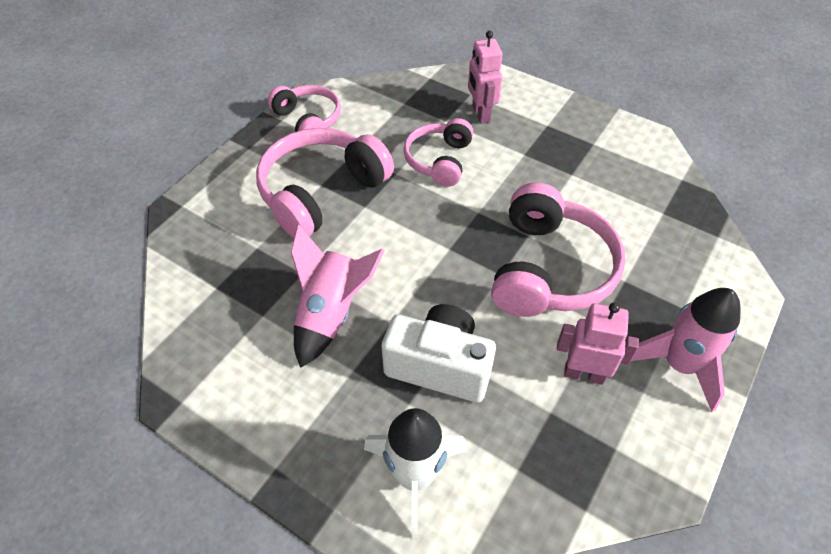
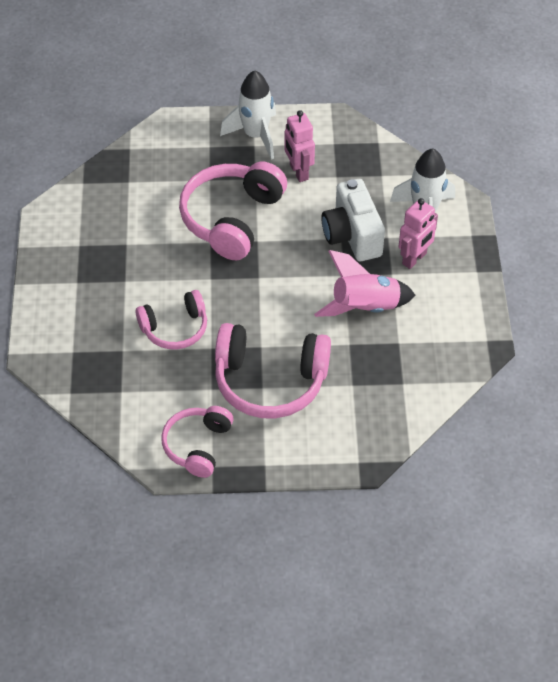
camera: 125 degrees left, 0 degrees up
pink robot [468,31,502,124] -> pink robot moved to [399,198,438,269]
pink headphones [491,182,626,317] -> pink headphones turned 45 degrees counterclockwise [179,162,287,260]
pink rocket [631,288,741,412] -> white rocket [220,70,276,160]

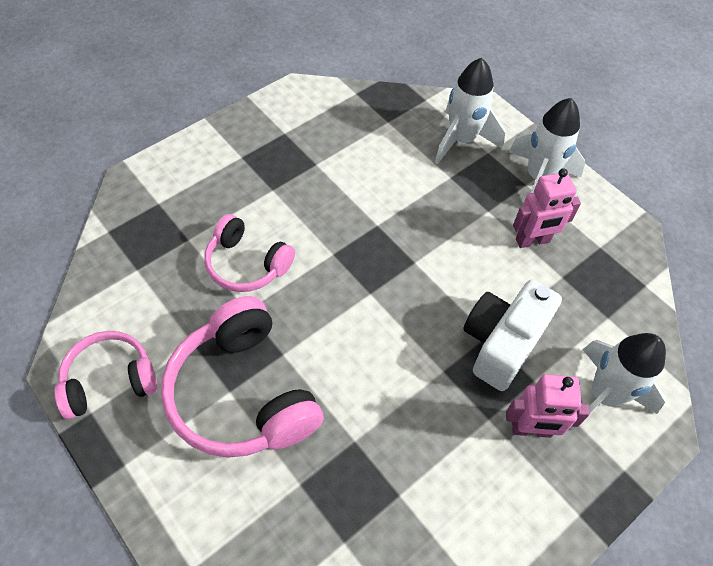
camera: 50 degrees right, 5 degrees up
pink headphones [179,162,287,260] -> none
pink robot [285,110,315,182] -> pink robot turned 135 degrees counterclockwise [513,168,581,248]
pink rocket [314,250,415,317] -> none
none -> white rocket [434,58,506,165]

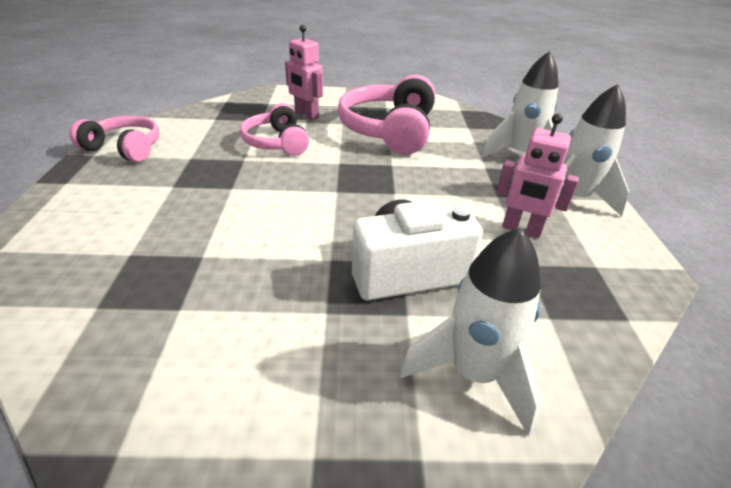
camera: 40 degrees right, 20 degrees down
pink headphones [161,296,324,458] -> pink headphones moved to [338,75,435,154]
pink robot [506,374,590,438] -> pink robot moved to [285,25,323,120]

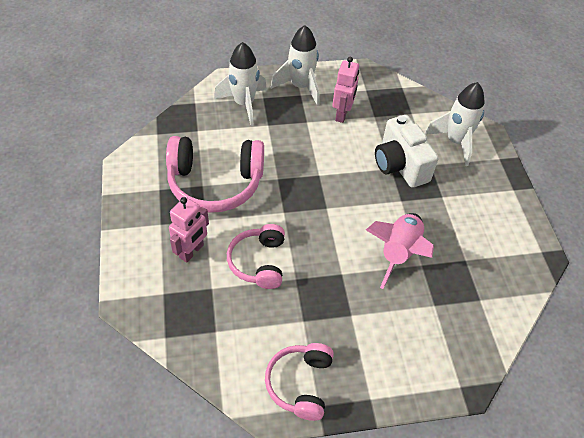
camera: 100 degrees left, 15 degrees up
pink headphones [240,103,309,156] -> pink headphones turned 120 degrees clockwise [227,224,285,289]
none -> pink rocket [366,213,434,289]

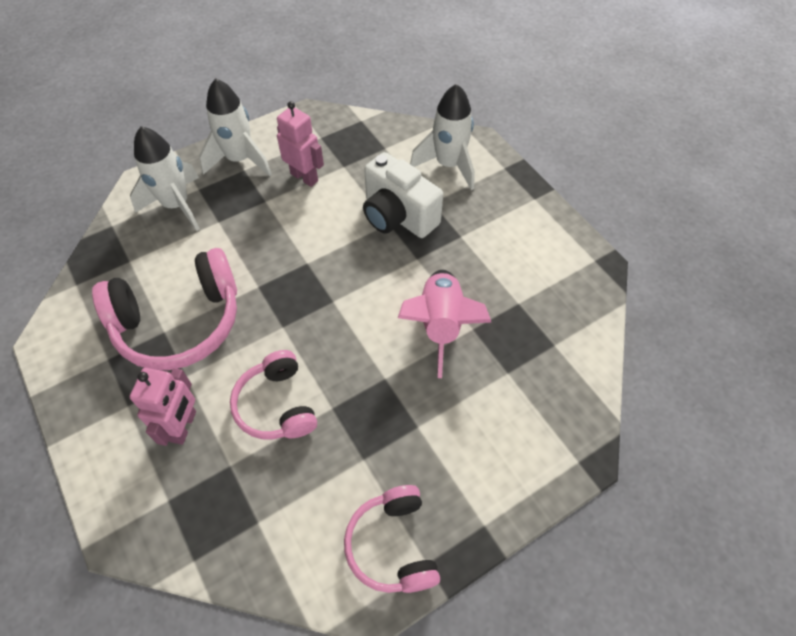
camera: 20 degrees left, 5 degrees up
pink robot [332,57,359,123] -> pink robot turned 45 degrees counterclockwise [277,101,324,187]

